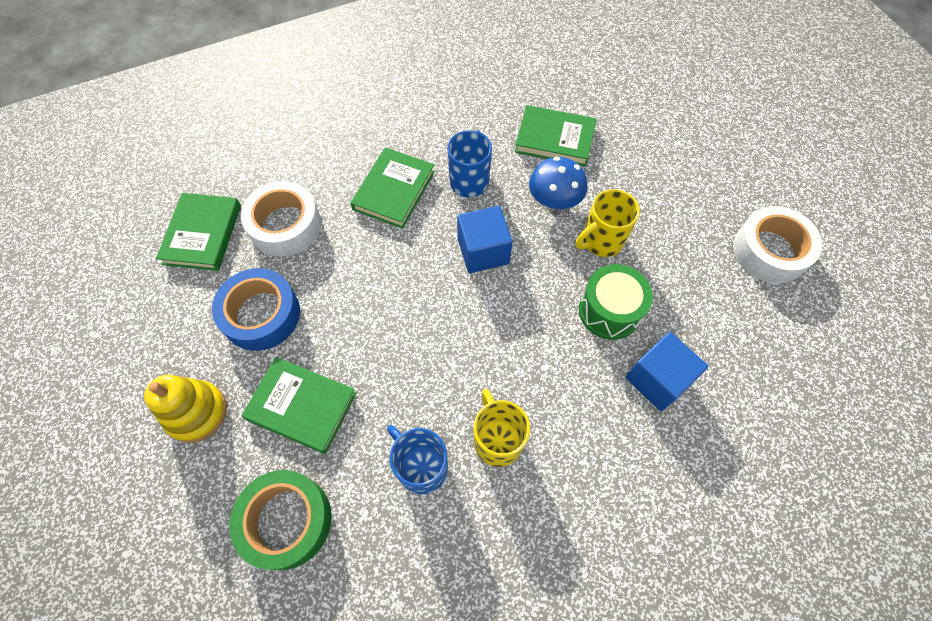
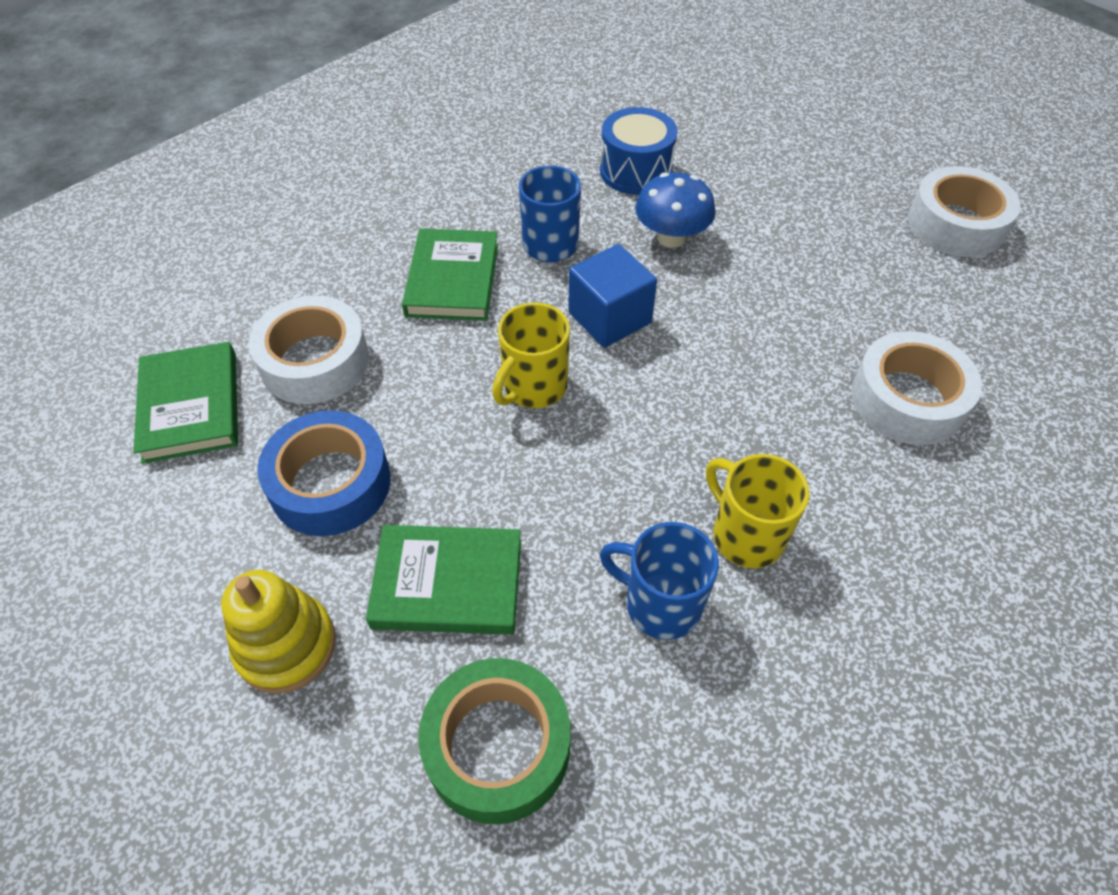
camera: 20 degrees left, 10 degrees down
green book [515,105,596,166] -> blue drum [600,107,678,195]
yellow mug [576,189,640,257] -> yellow mug moved to [492,302,570,408]
green drum [579,264,653,340] -> none
blue cube [626,332,708,411] -> white tape [851,331,982,445]

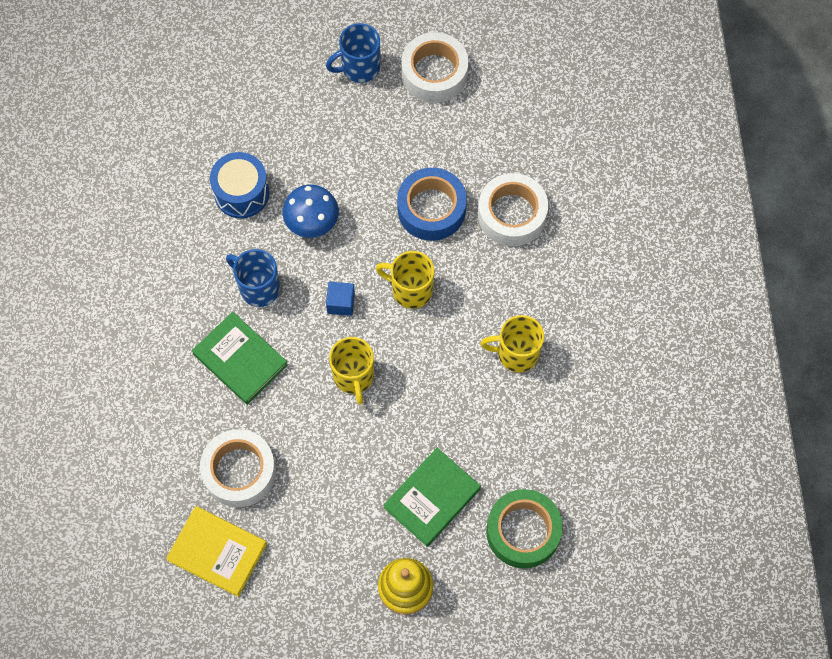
camera: 50 degrees left, 15 degrees up
green book [133,342,238,464] -> yellow book [166,506,267,597]
blue tape [257,410,391,536] -> blue tape moved to [397,168,467,241]
blue cube [568,244,657,348] -> blue cube [326,282,355,316], size x0.61
blue mug [600,522,719,640] -> blue mug moved to [326,23,380,83]
none -> yellow mug [376,251,434,309]

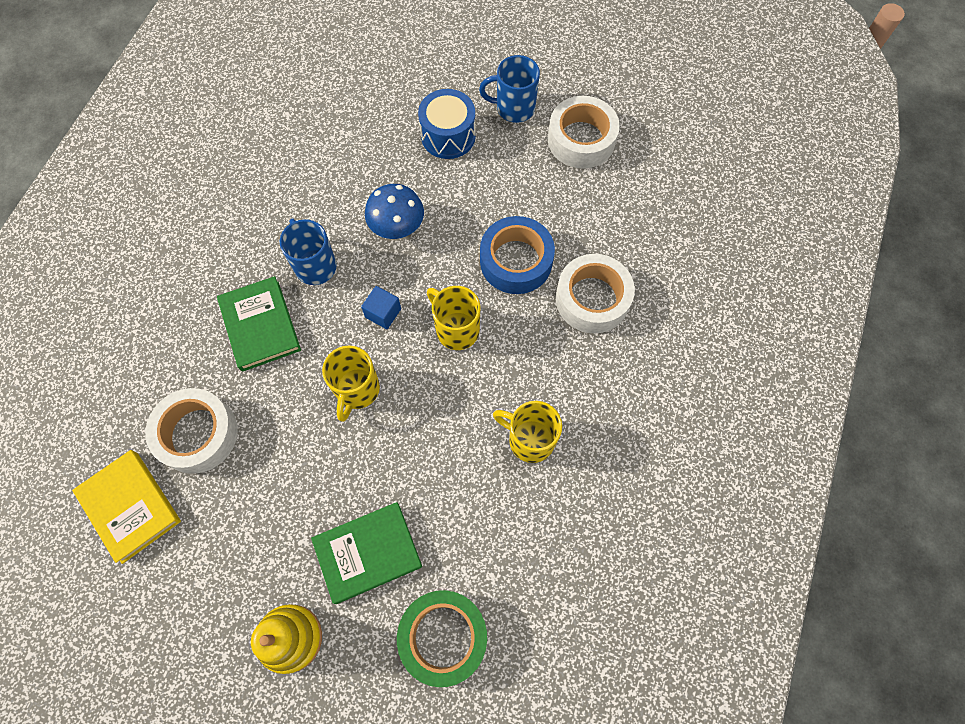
camera: 25 degrees right, 0 degrees up
blue drum [210,152,269,218] -> blue drum moved to [418,89,476,159]

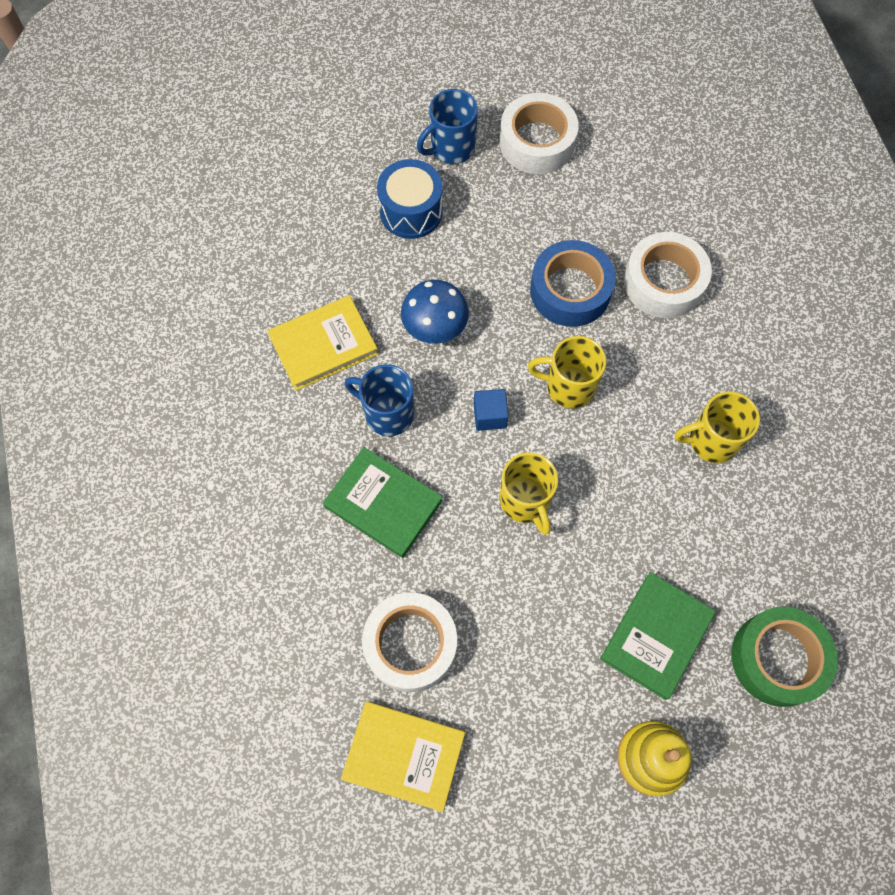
camera: 35 degrees left, 0 degrees up
none -> yellow book [268,295,378,391]

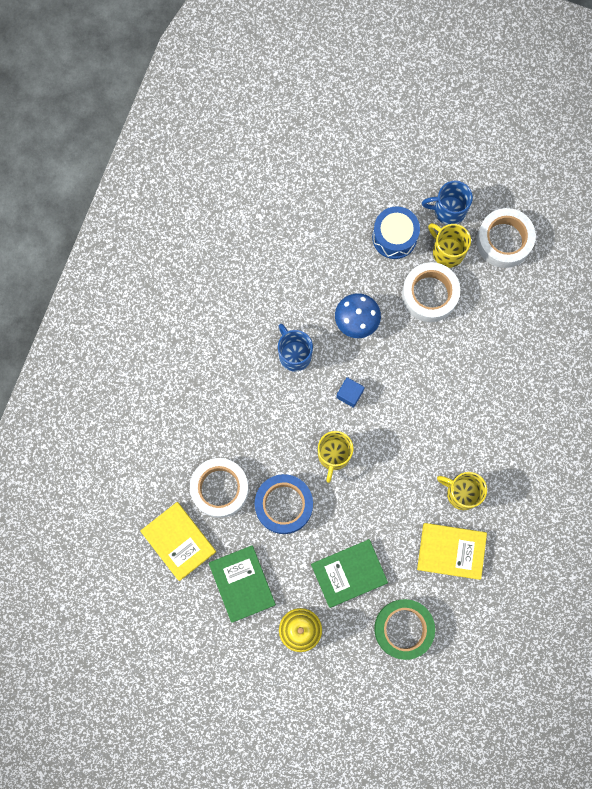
camera: 35 degrees right, 10 degrees up
yellow book [268,295,378,391] -> yellow book moved to [417,523,487,580]
green book [323,447,443,558] -> green book moved to [209,545,276,623]
yellow mug [528,336,606,409] -> yellow mug moved to [428,223,471,268]
blue tape [530,240,616,327] -> blue tape moved to [255,474,313,534]
white tape [624,232,712,318] -> white tape moved to [402,262,460,322]

